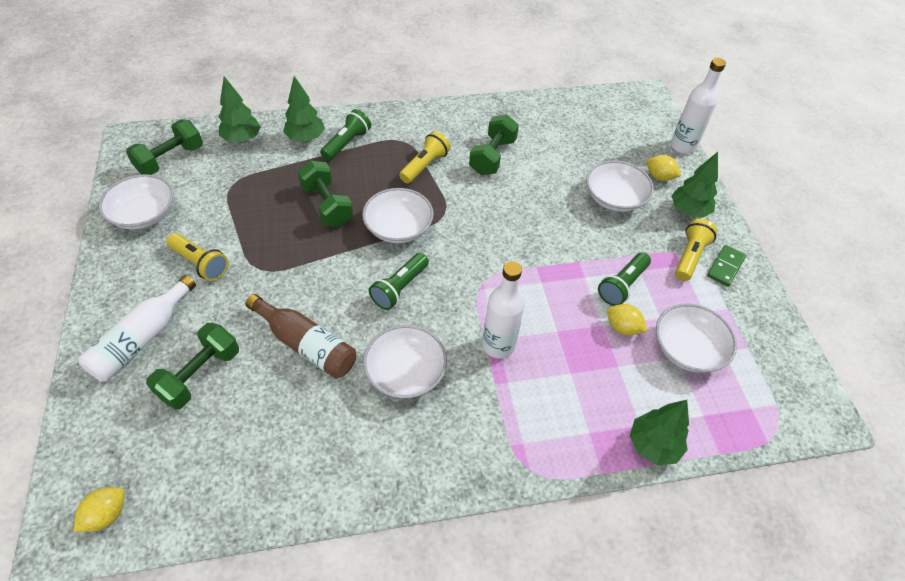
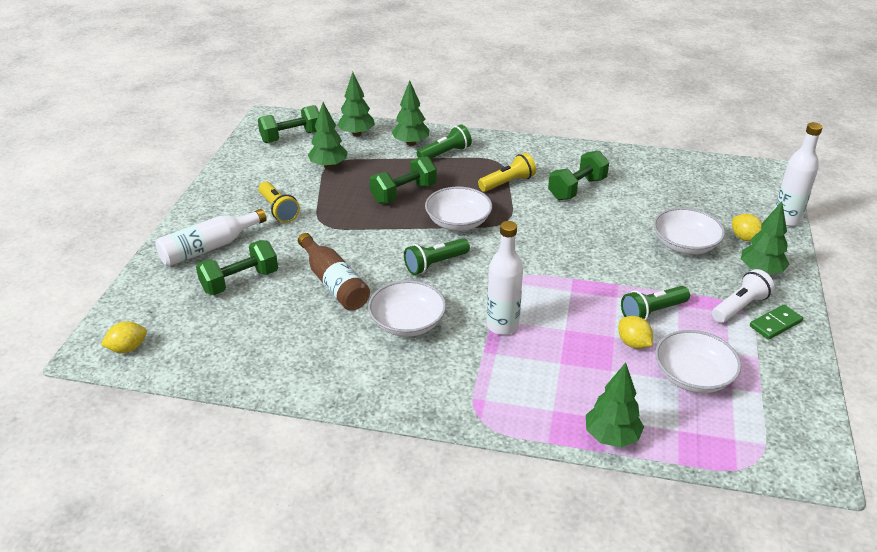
camera: 25 degrees right, 15 degrees down
white bowl [99,174,174,229] -> none
green dumbbell [298,161,353,227] -> green dumbbell turned 60 degrees clockwise [370,156,437,204]
yellow flashlight [675,219,717,281] -> white flashlight [712,269,775,323]
none -> green tree [308,102,348,169]

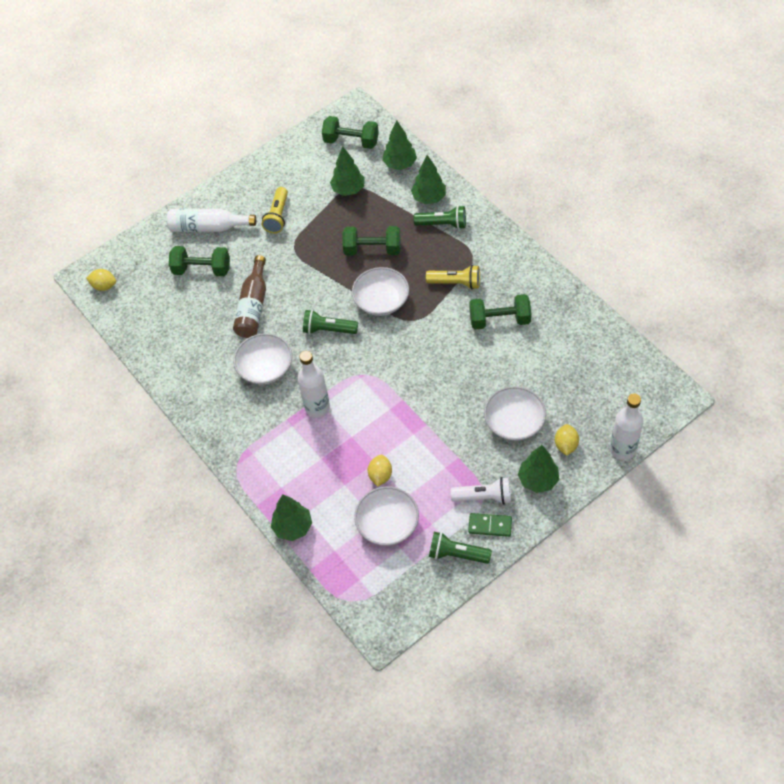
camera: 45 degrees right, 20 degrees up
green flashlight [621,286,690,320] -> green flashlight moved to [429,532,492,564]

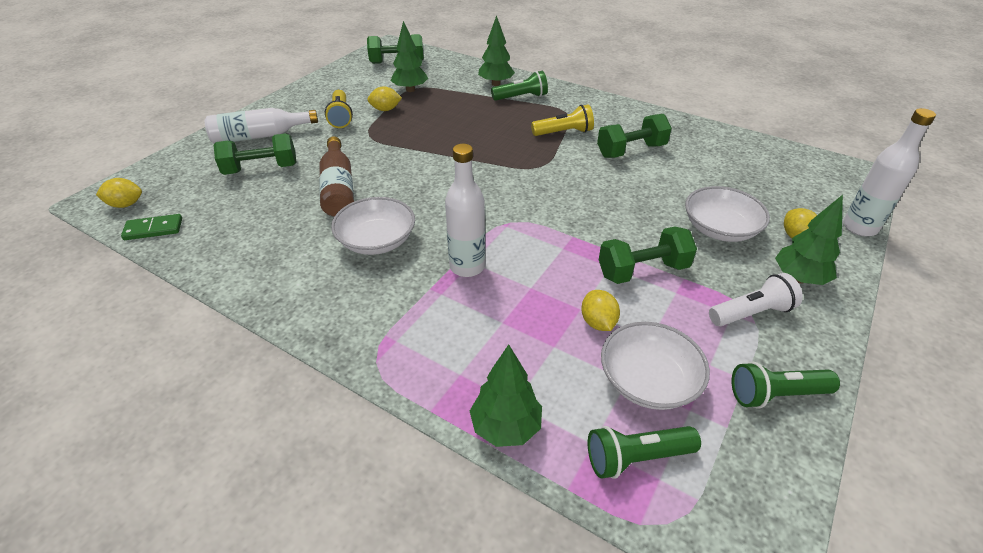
camera: 25 degrees left, 15 degrees down
green flashlight [303,310,358,334] -> green flashlight moved to [588,426,701,479]
green dumbbell [343,226,401,256] -> green dumbbell moved to [599,227,697,284]
white bowl [352,267,409,316] -> none
green tree [382,120,417,170] -> none
green domino [468,513,512,537] -> green domino moved to [121,214,182,240]
none -> yellow lemon [367,87,402,111]

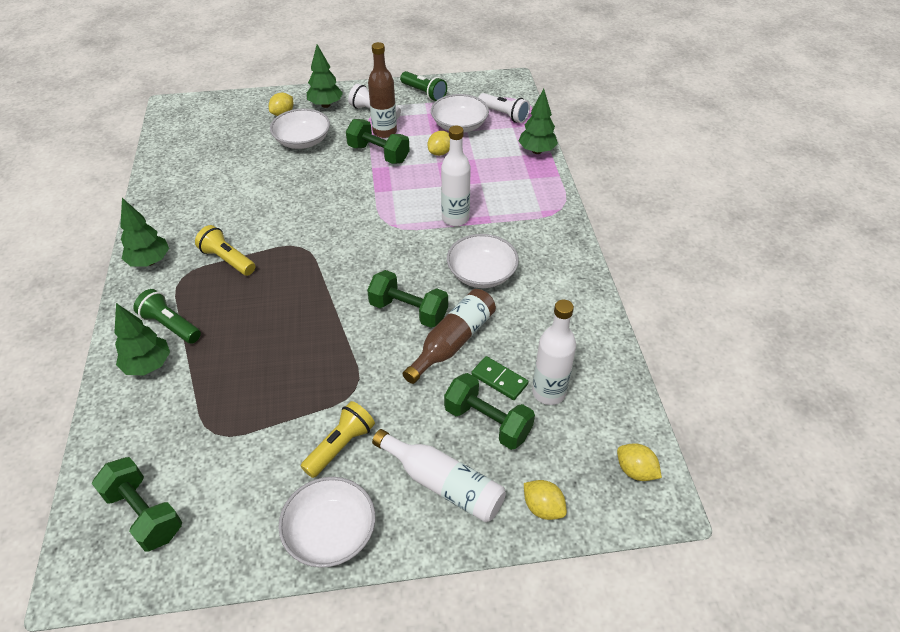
camera: 130 degrees left, 5 degrees up
green domino [121,214,182,240] -> green domino moved to [471,356,528,400]
yellow lemon [367,87,402,111] -> yellow lemon moved to [524,480,567,520]
green tree [391,21,428,92] -> green tree moved to [120,198,169,267]
green flashlight [588,426,701,479] -> white flashlight [478,93,530,123]
green dumbbell [597,114,672,158] -> green dumbbell moved to [367,270,448,328]
white bottle [843,108,936,236] -> white bottle moved to [532,300,576,405]
none -> white bowl [278,477,375,568]
none -> brown bottle [368,42,397,138]

